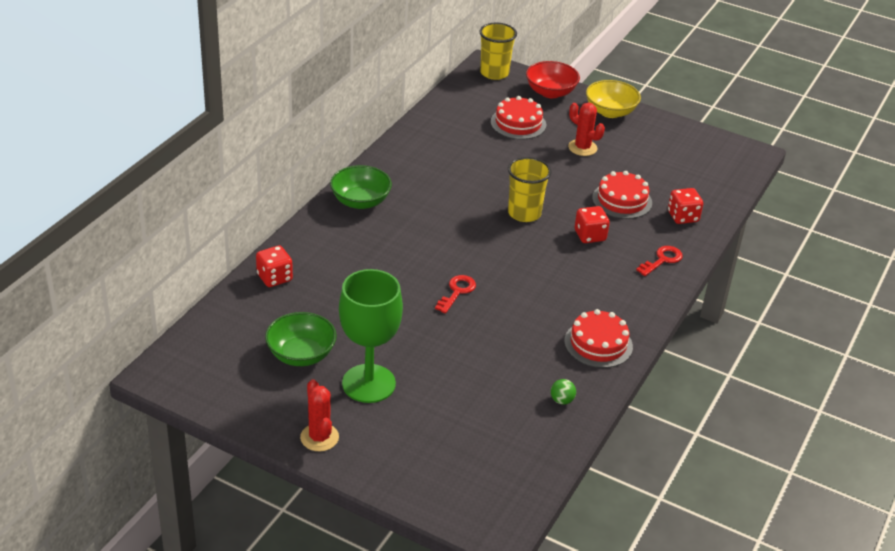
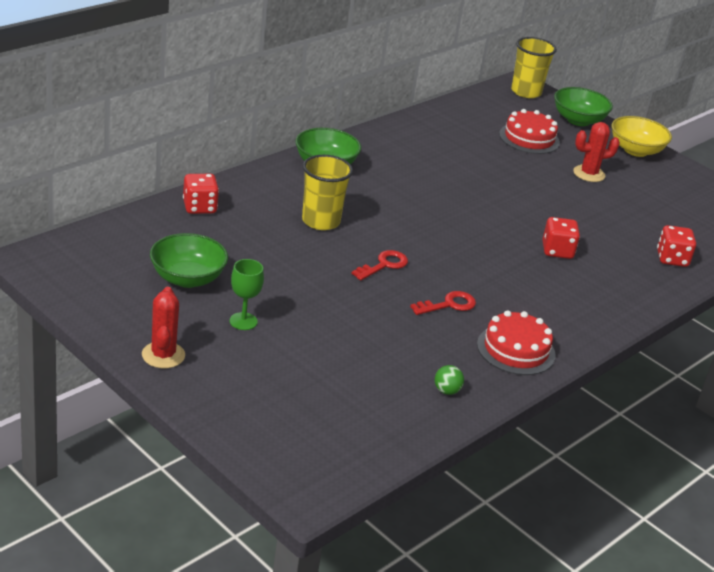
camera: 15 degrees right, 5 degrees down
green goblet [339,269,403,403] -> green goblet [230,259,264,330], size x0.47
yellow cup [508,157,551,222] -> yellow cup moved to [302,155,353,230]
red bowl [526,61,580,98] -> green bowl [554,87,613,126]
red cactus [568,103,605,156] -> red cactus turned 75 degrees counterclockwise [573,122,620,182]
red cake [592,171,652,219] -> none
red key [636,246,683,276] -> red key moved to [410,291,476,315]

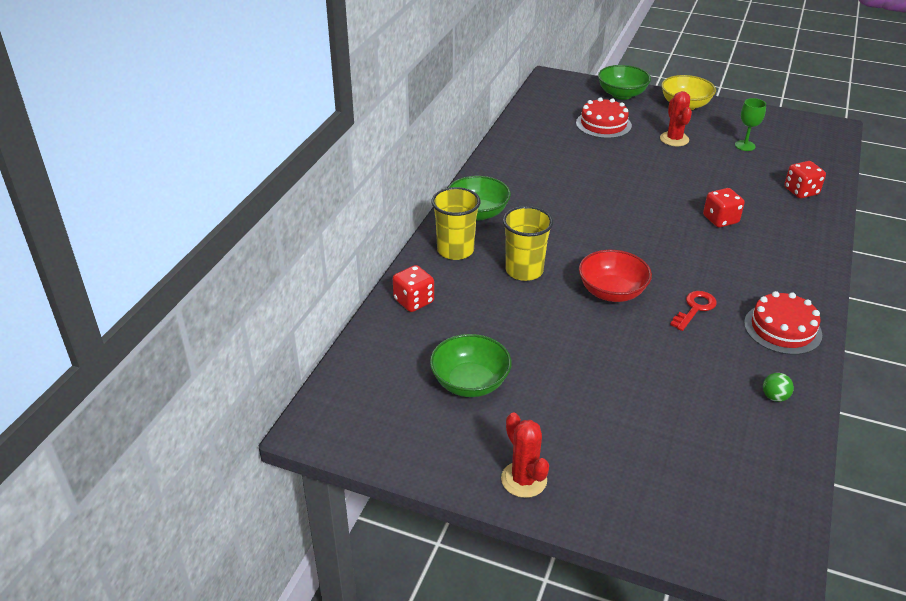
camera: 20 degrees left, 5 degrees up
green goblet [230,259,264,330] -> green goblet moved to [735,98,766,151]
red key [351,250,408,280] -> red bowl [579,250,652,302]
yellow cup [511,37,557,98] -> yellow cup moved to [431,187,481,260]
red cactus [573,122,620,182] -> red cactus turned 60 degrees counterclockwise [660,91,692,146]

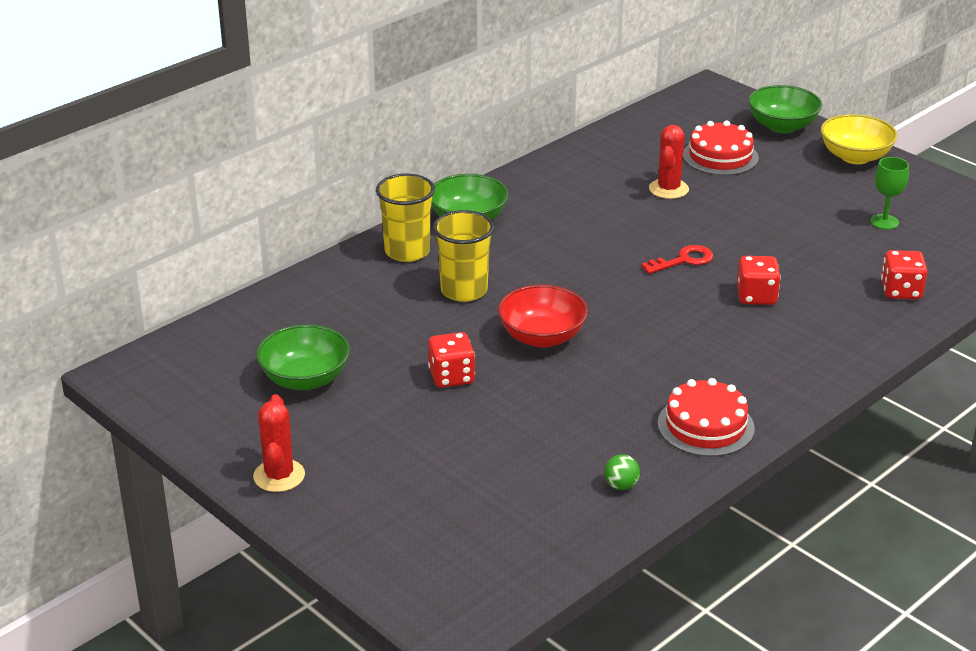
camera: 25 degrees right, 5 degrees down
red dice [393,265,434,312] -> red dice moved to [428,332,475,388]
red cactus [660,91,692,146] -> red cactus moved to [649,125,689,199]
red key [670,291,717,331] -> red key moved to [641,245,713,274]

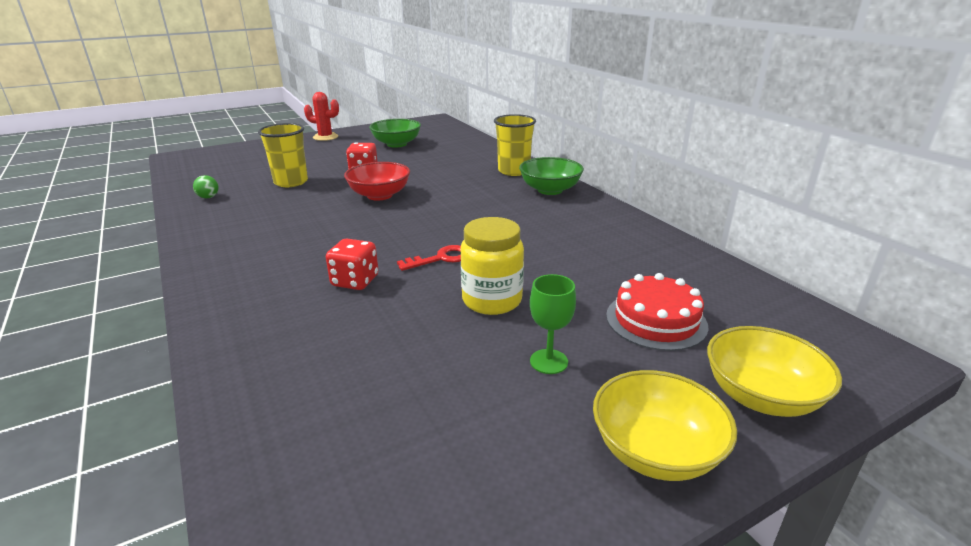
camera: 105 degrees right, 5 degrees down
yellow cup [433,210,494,302] -> yellow cup moved to [258,123,308,187]
red key [641,245,713,274] -> red key turned 105 degrees counterclockwise [397,245,461,271]
red cactus [649,125,689,199] -> none
red cake [658,378,755,457] -> none
green bowl [748,85,822,133] -> yellow bowl [707,326,842,417]
green goblet [870,157,909,230] -> green goblet moved to [530,274,576,374]
red dice [881,250,928,299] -> none
none -> yellow jar [460,217,524,315]

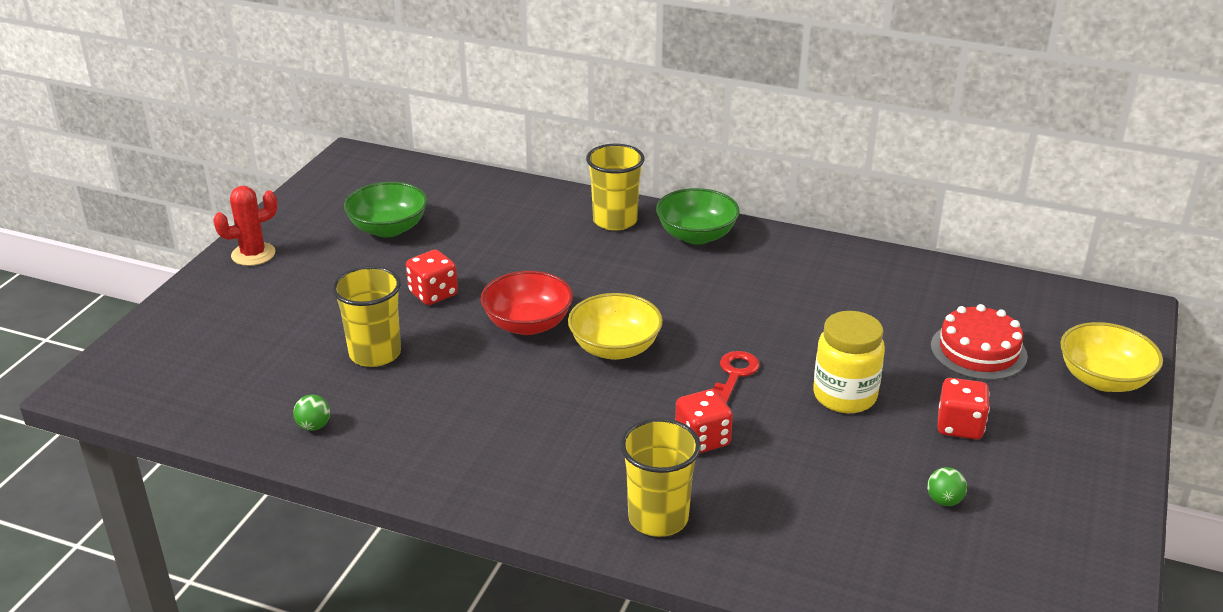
camera: 40 degrees left, 5 degrees up
green goblet [530,274,576,374] -> red dice [938,378,990,439]
yellow bowl [593,370,737,481] -> yellow bowl moved to [568,293,663,360]
none -> yellow cup [620,418,701,537]
none -> green ball [927,467,967,506]

